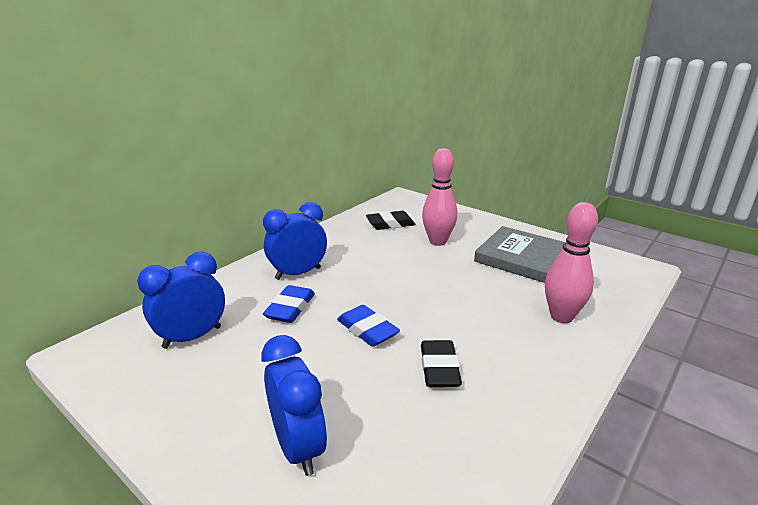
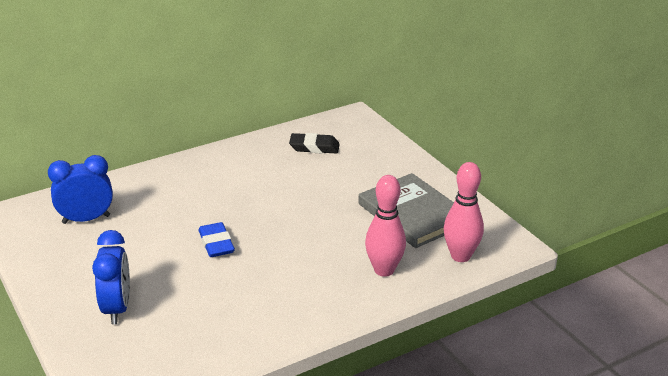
camera: 20 degrees right, 5 degrees up
blue clock [263,202,327,280] -> none
blue eraser [263,285,315,323] -> none
black eraser [421,340,462,387] -> none
pink bowling pin [422,148,457,246] -> pink bowling pin moved to [443,162,484,262]

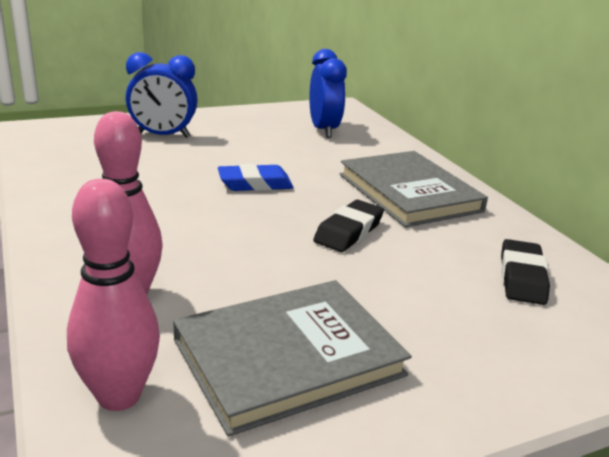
camera: 95 degrees right, 5 degrees down
none -> black eraser [313,200,384,252]
none -> grey book [340,151,488,227]

